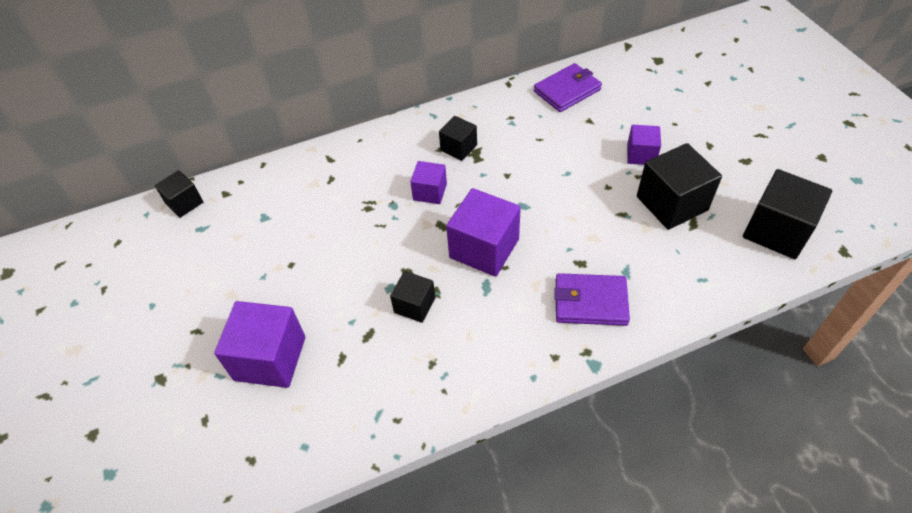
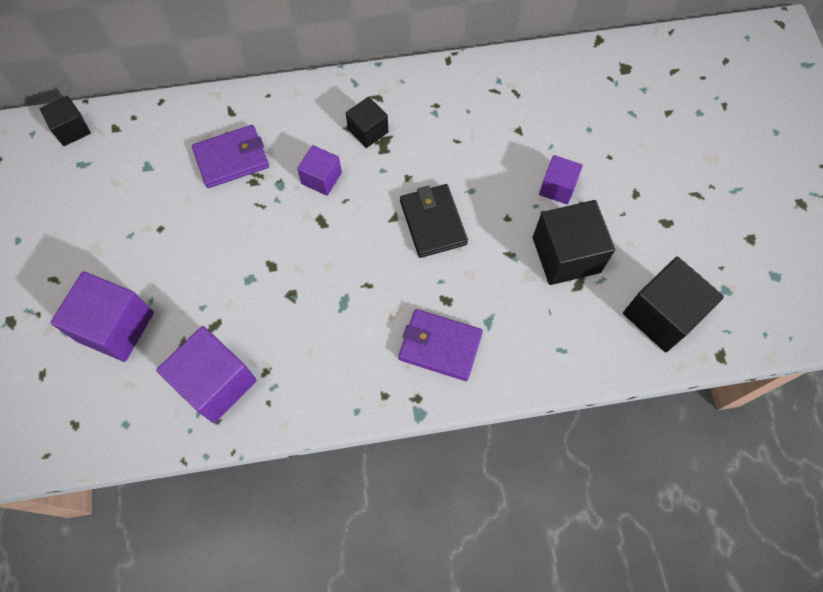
camera: 10 degrees right, 15 degrees up
black cube [390,271,435,323] -> none
purple cube [446,188,521,277] -> purple cube moved to [156,326,257,423]
purple wallet [534,63,602,112] -> purple wallet moved to [192,125,269,188]
none -> black wallet [400,184,468,258]

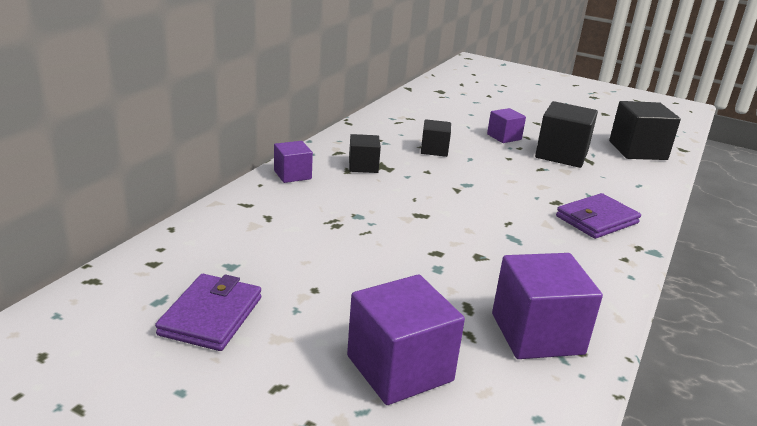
camera: 55 degrees left, 40 degrees down
black cube [39,96,91,146] -> black cube moved to [421,119,451,157]
purple wallet [192,125,269,188] -> purple wallet moved to [155,274,261,351]
purple cube [297,145,342,196] -> purple cube moved to [274,141,313,183]
black wallet [400,184,468,258] -> none

